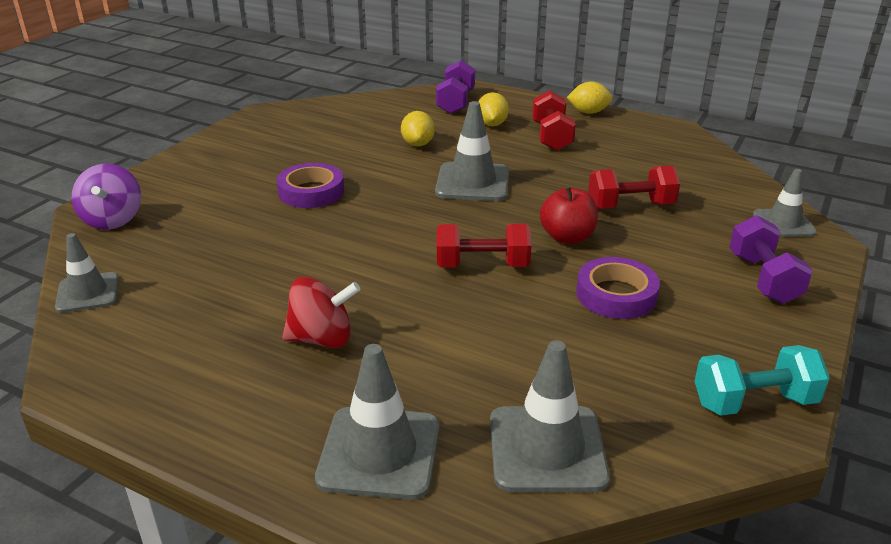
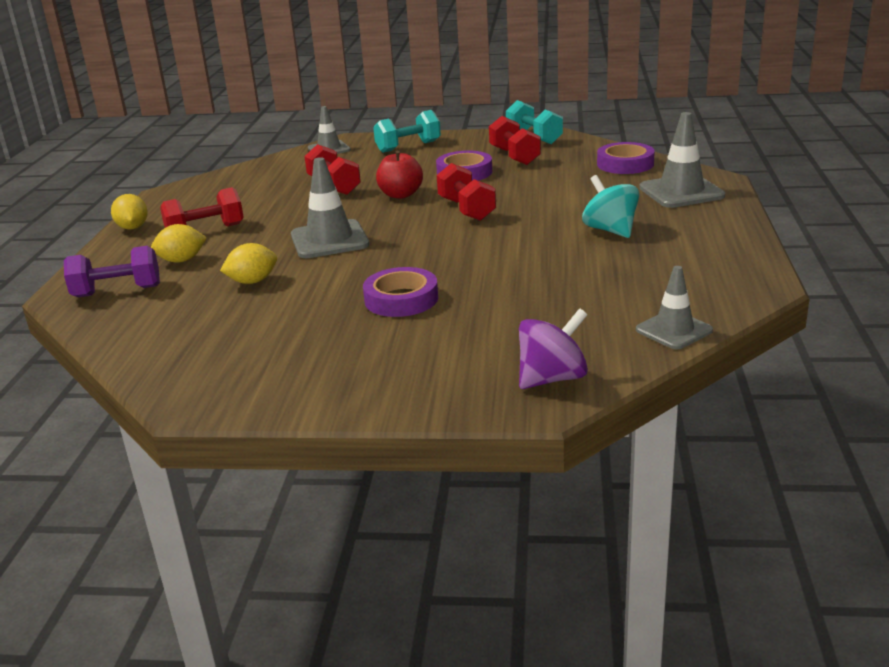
camera: 110 degrees left, 5 degrees down
red spinning top [282,277,360,348] -> turquoise spinning top [582,175,640,238]
grey traffic cone [490,340,610,492] -> purple tape [597,142,655,174]
purple dumbbell [729,215,813,304] -> turquoise dumbbell [373,110,441,153]
none -> red dumbbell [489,116,541,165]

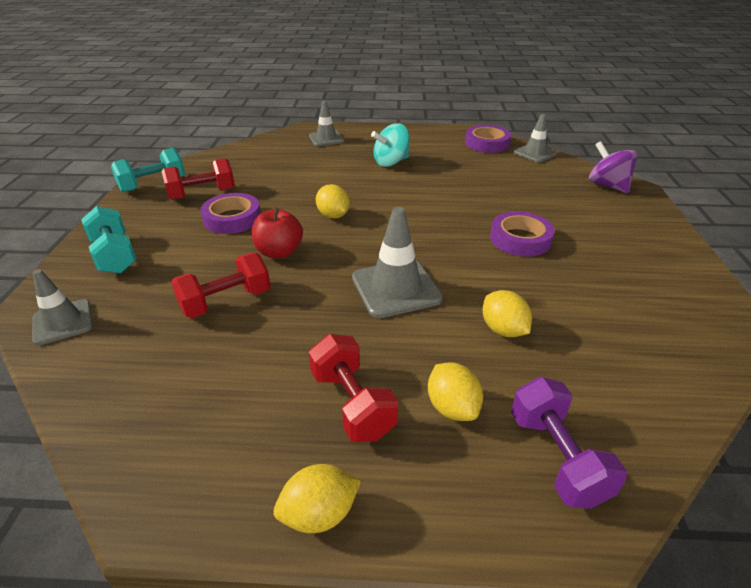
camera: 95 degrees left, 10 degrees up
red dumbbell [437,163,496,221] -> yellow lemon [316,184,350,218]
purple tape [597,142,655,174] -> purple tape moved to [465,125,511,153]
grey traffic cone [639,112,725,208] -> grey traffic cone [309,101,344,146], size x0.65

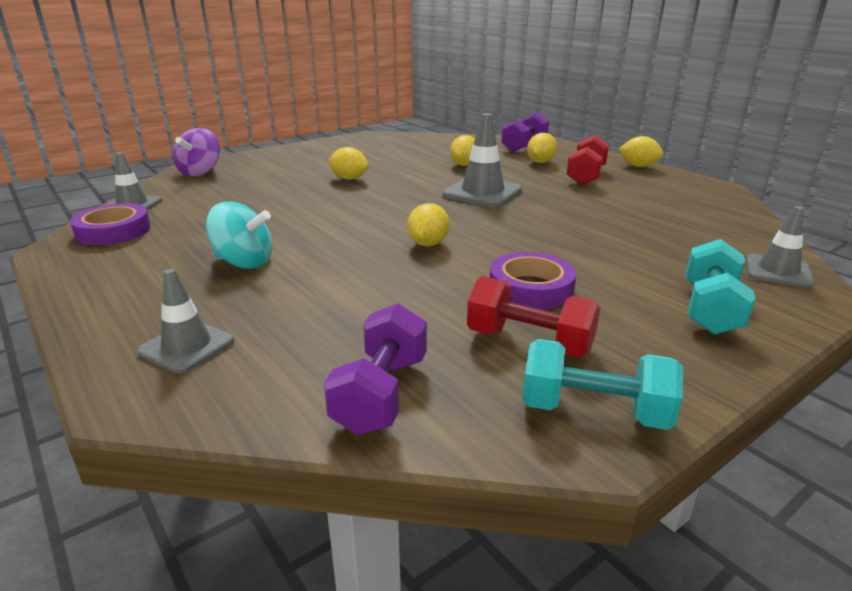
camera: 130 degrees left, 10 degrees down
red dumbbell [171,253,271,318] -> none
red apple [252,208,303,258] -> none
purple tape [490,211,555,257] -> yellow lemon [328,147,369,180]
none -> purple dumbbell [324,303,427,435]

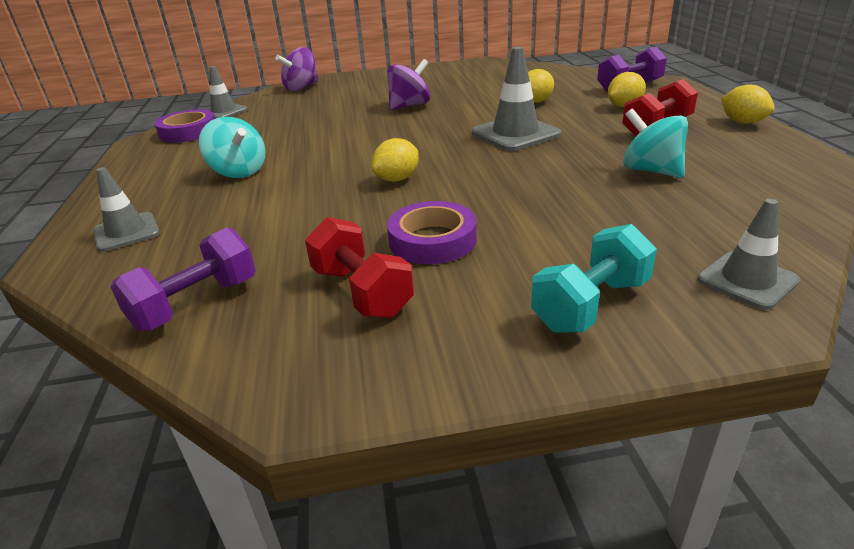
camera: 30 degrees right, 5 degrees up
yellow lemon [328,147,369,180] -> purple spinning top [387,59,430,110]
turquoise dumbbell [523,339,683,430] -> none
none -> turquoise spinning top [623,108,688,178]

